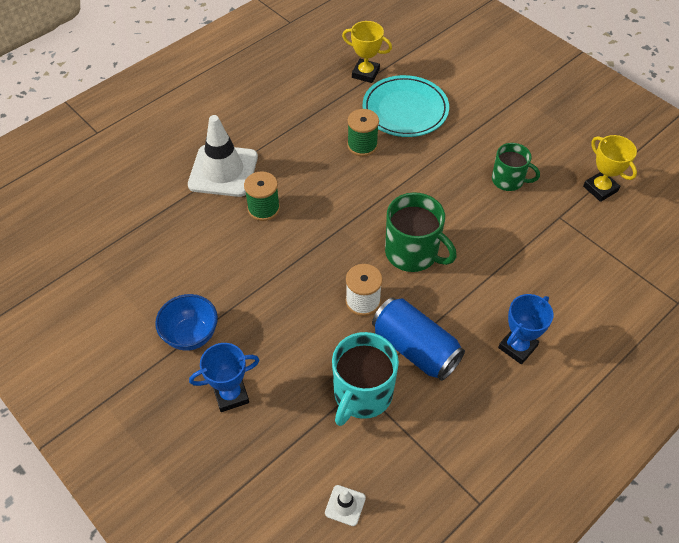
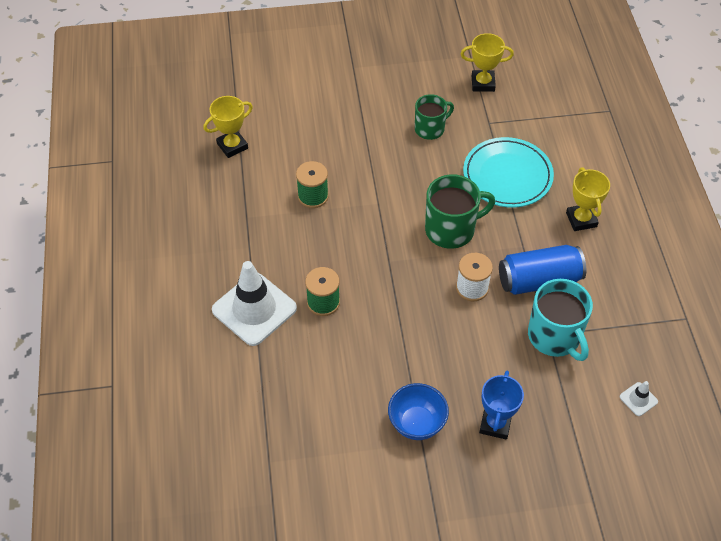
camera: 55 degrees left, 0 degrees up
turquoise plate [363,75,449,137] -> turquoise plate moved to [463,137,554,208]
blue trophy [498,294,553,365] -> yellow trophy [566,168,610,231]

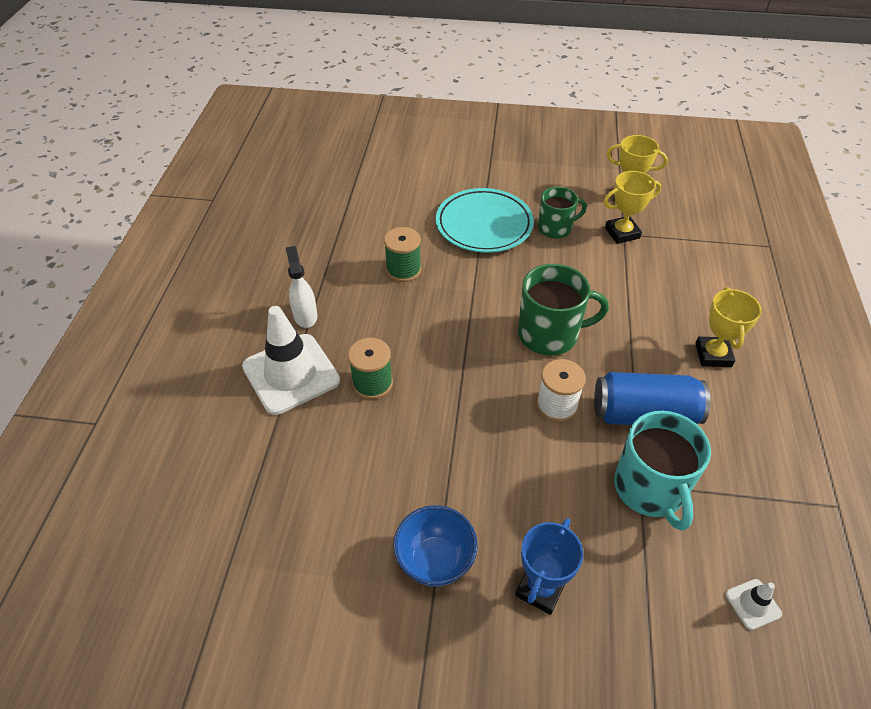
camera: 15 degrees right, 5 degrees down
yellow trophy [203,96,253,158] -> yellow trophy moved to [604,171,661,244]
turquoise plate [463,137,554,208] -> turquoise plate moved to [436,188,534,253]
none -> white spray bottle [286,246,317,328]

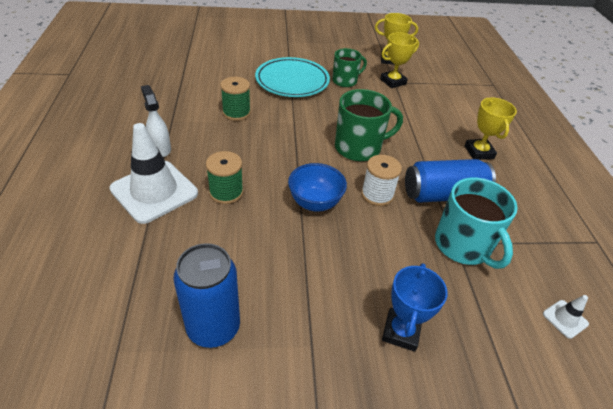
camera: 15 degrees left, 5 degrees down
blue bowl [393,505,478,587] -> blue bowl moved to [288,163,347,212]
none -> blue can [173,243,240,348]

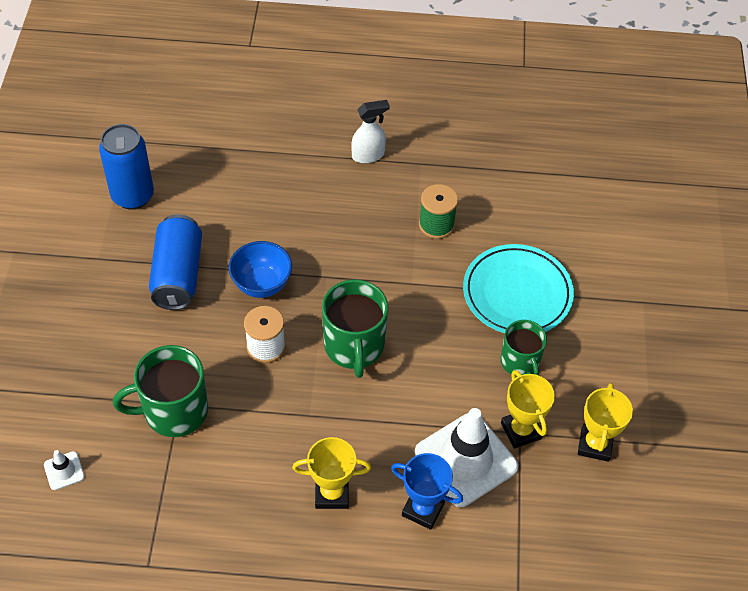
camera: 100 degrees right, 10 degrees up
white traffic cone [109,123,198,224] -> white traffic cone moved to [415,408,518,507]
green spool [206,151,244,204] -> none
blue trophy [382,263,448,352] -> blue trophy moved to [391,453,463,530]
blue can [405,159,496,203] -> blue can moved to [149,214,202,310]
turquoise mug [435,177,518,269] -> green mug [113,345,208,437]

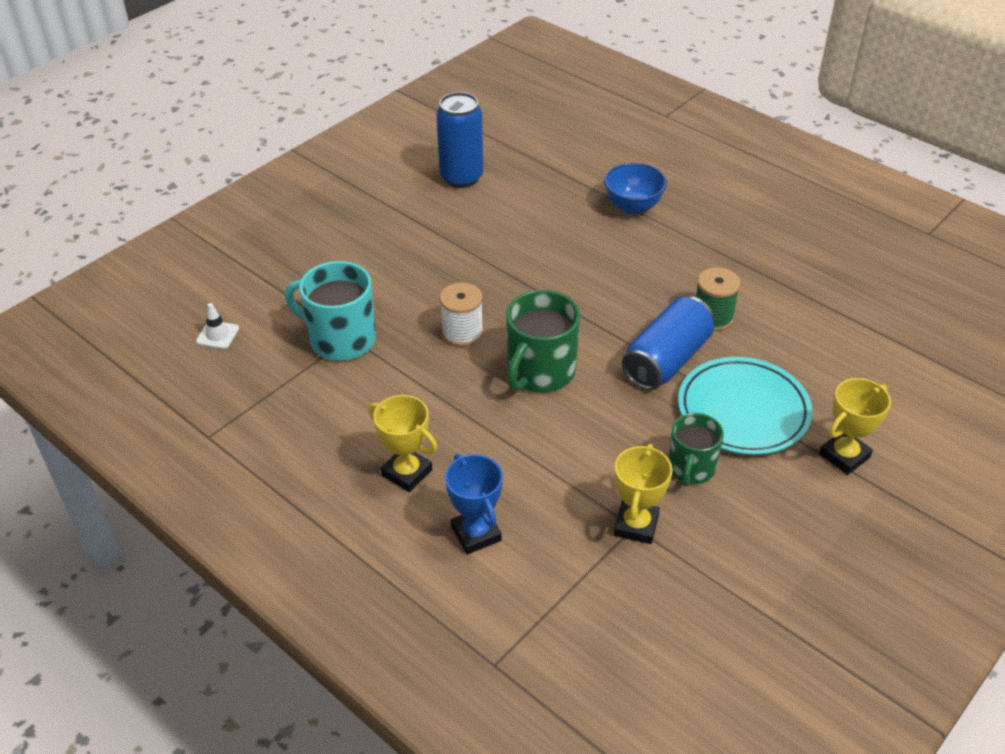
camera: 40 degrees right, 10 degrees down
green mug [113,345,208,437] -> turquoise mug [285,261,376,361]
blue can [149,214,202,310] -> blue can moved to [622,296,714,390]
blue bowl [228,241,292,298] -> blue bowl moved to [604,163,667,214]
white spray bottle [351,100,390,163] -> none
white traffic cone [415,408,518,507] -> none
yellow trophy [578,383,633,462] -> yellow trophy moved to [819,378,891,475]

